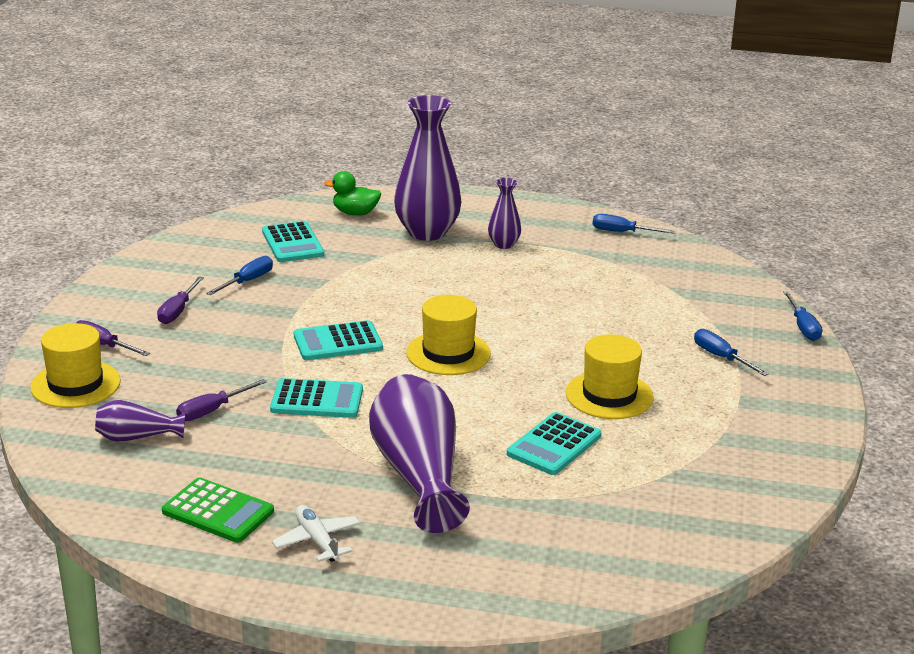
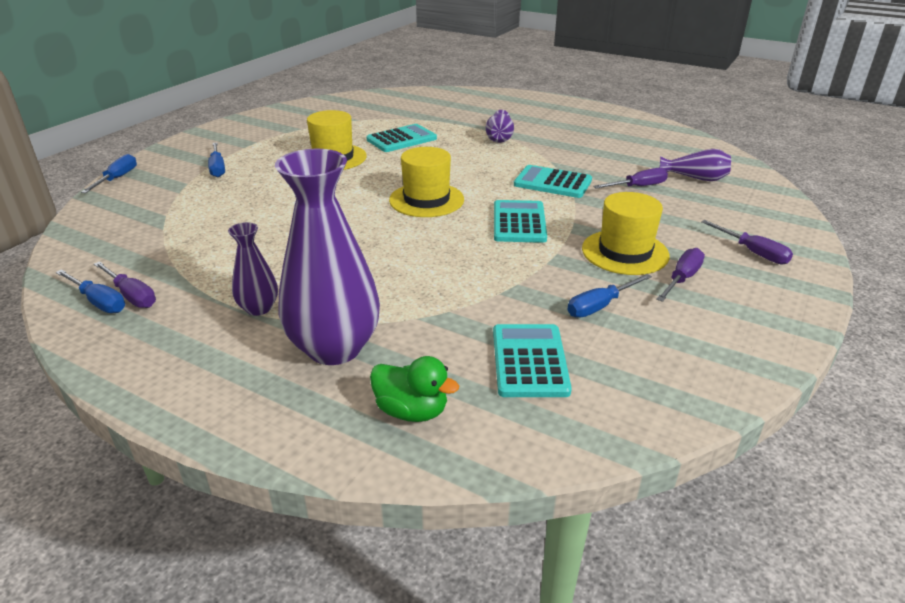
camera: 160 degrees left, 5 degrees up
yellow hat [30,323,121,408] -> yellow hat moved to [582,192,670,275]
green calculator [162,478,274,543] -> none
white plane [272,505,360,562] -> none
turquoise calculator [294,320,383,360] -> turquoise calculator turned 90 degrees counterclockwise [494,200,547,243]
purple vase [369,374,470,533] -> purple vase [486,110,514,143], size x0.49
none -> purple screwdriver [94,261,156,308]

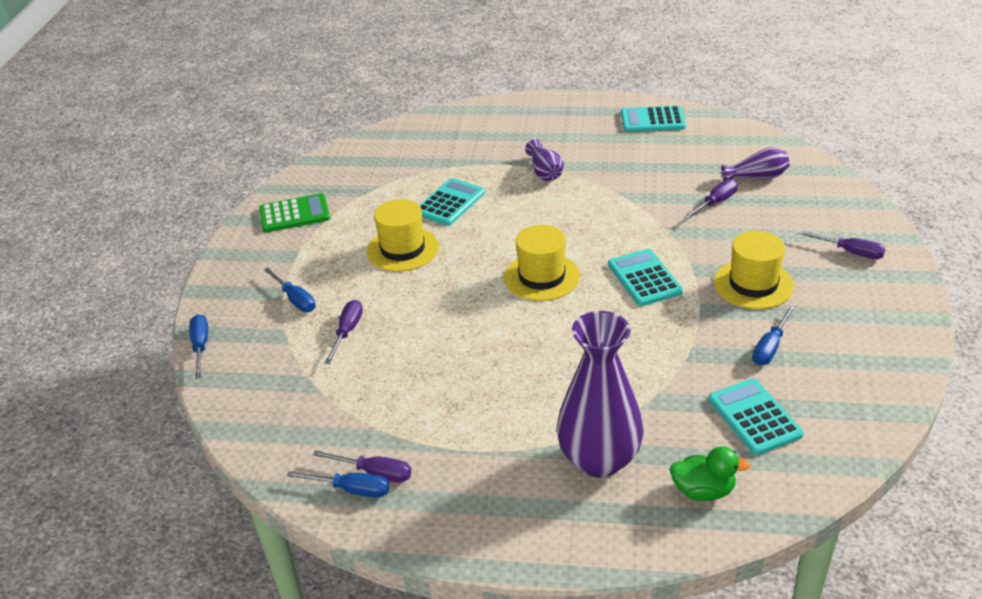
camera: 20 degrees left, 5 degrees up
purple vase [228,222,278,316] -> none
turquoise calculator [514,165,592,198] -> turquoise calculator moved to [621,106,686,132]
purple screwdriver [656,248,705,302] -> purple screwdriver moved to [324,300,363,364]
none -> green calculator [259,193,330,233]

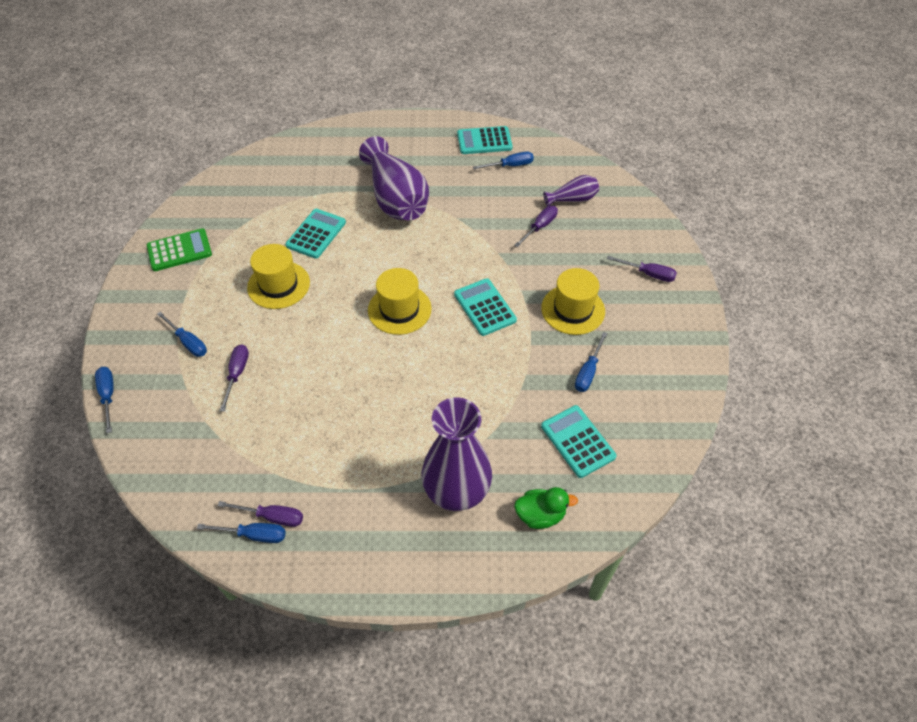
camera: 10 degrees left, 15 degrees up
purple vase [525,139,564,181] -> purple vase [359,136,429,220], size x2.03
none -> blue screwdriver [473,152,534,169]

